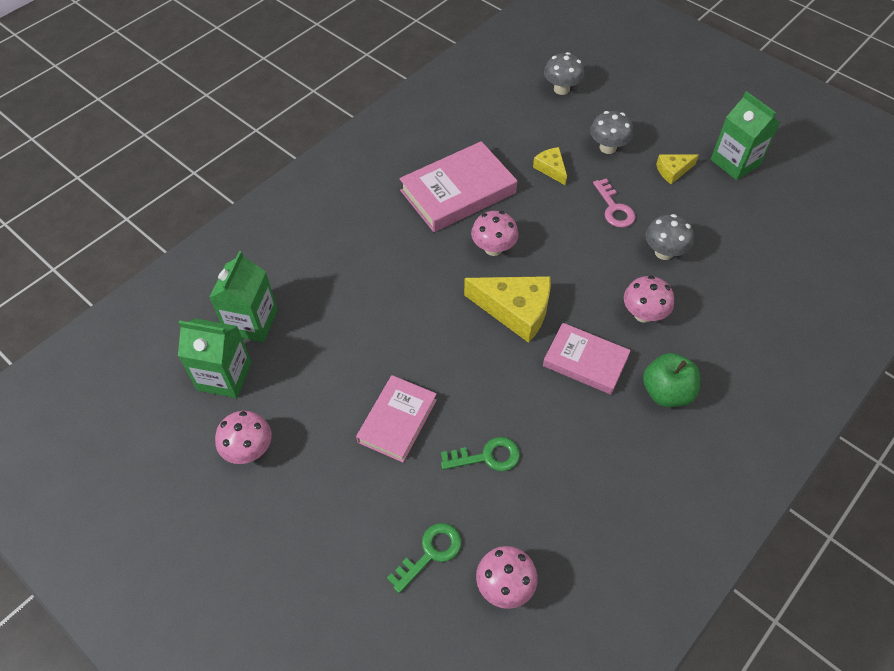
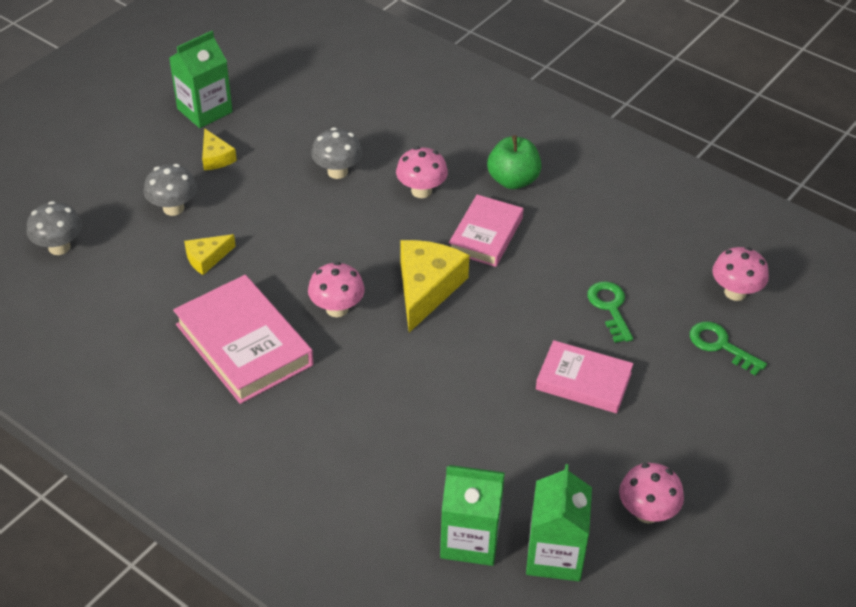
camera: 95 degrees left, 10 degrees down
pink key [593,178,636,228] -> none

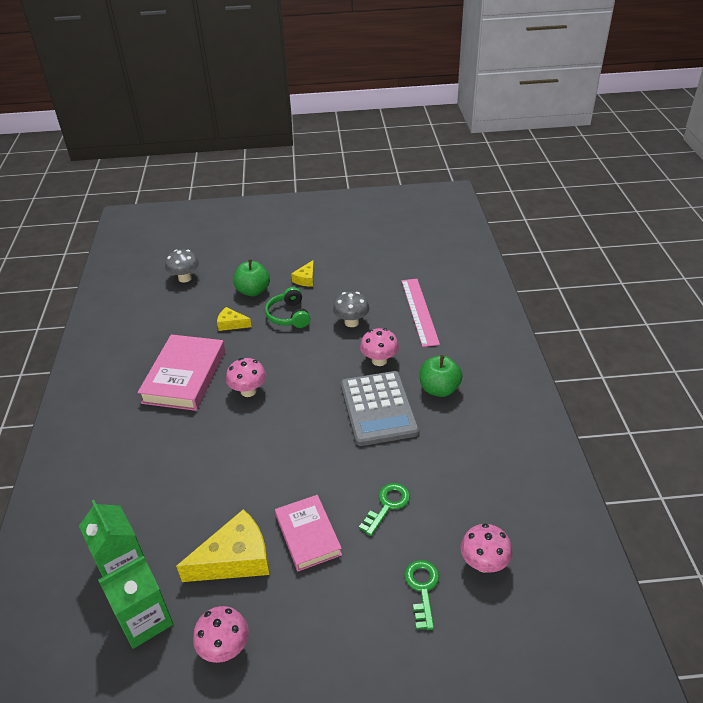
camera: 50 degrees right, 5 degrees down
grey mushroom [144,164,197,216] -> green apple [233,259,270,296]
green carton [169,31,233,128] -> none
yellow cheese [400,240,469,333] -> yellow cheese moved to [176,509,270,582]
pink book [449,195,524,267] -> grey calculator [341,371,419,446]
none -> green headphones [265,287,310,328]
none -> pink ruler [401,279,440,347]

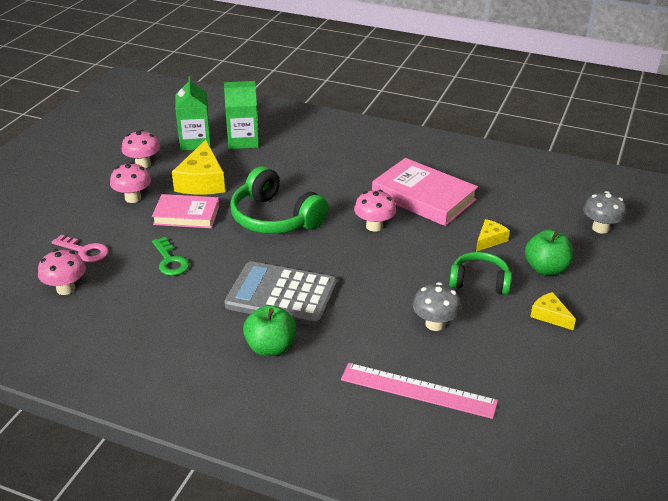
camera: 115 degrees right, 5 degrees down
pink mushroom [360,328,399,366] -> pink mushroom moved to [110,162,151,203]
green key [404,560,439,630] -> pink key [52,235,108,262]
none -> green headphones [230,166,329,234]

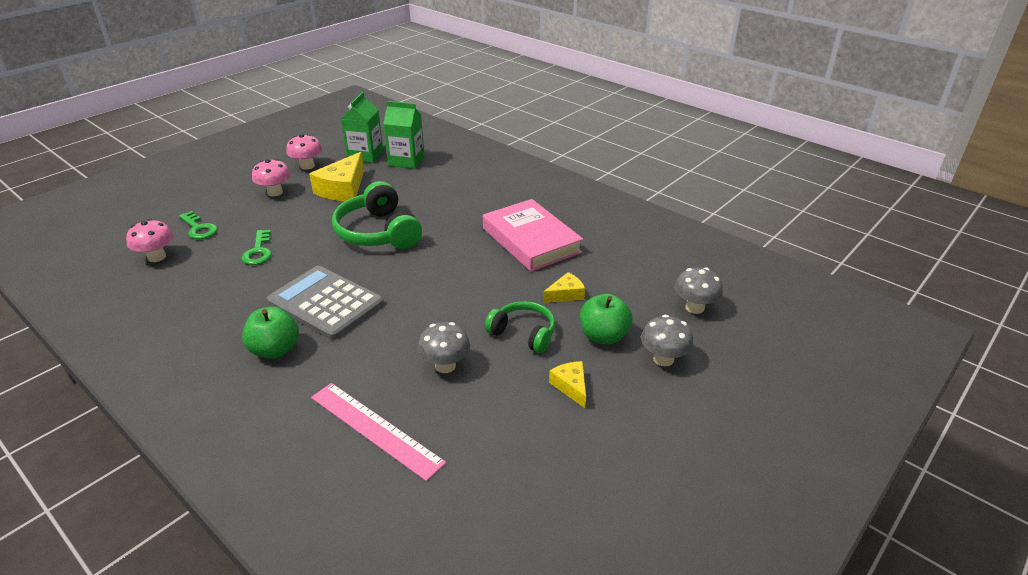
camera: 20 degrees right, 0 degrees up
pink key [52,235,108,262] -> green key [179,211,218,239]
pink book [152,194,219,228] -> none
pink mushroom [354,190,396,232] -> none
none -> grey mushroom [641,315,693,366]

